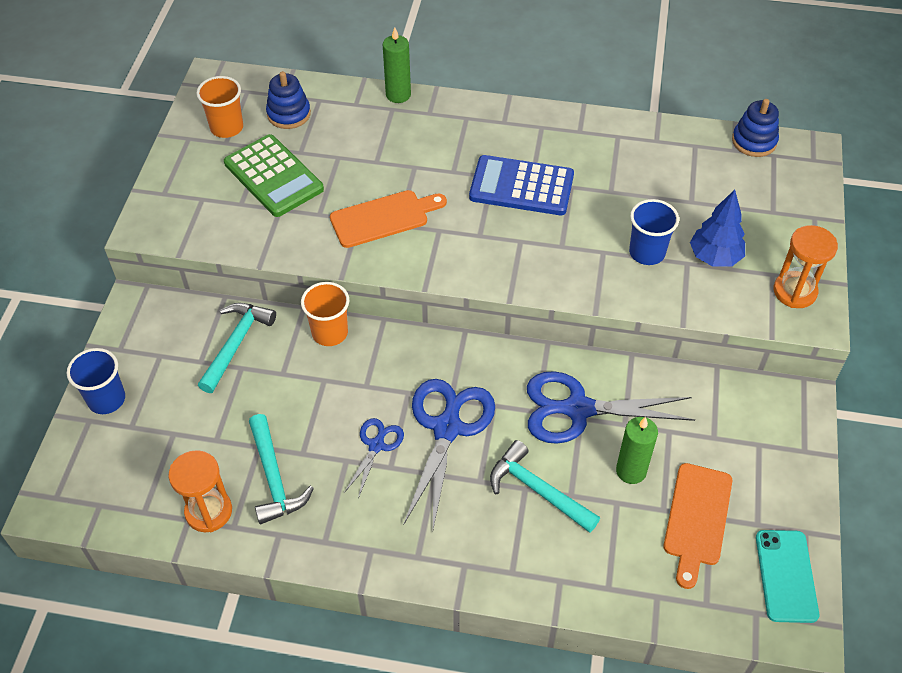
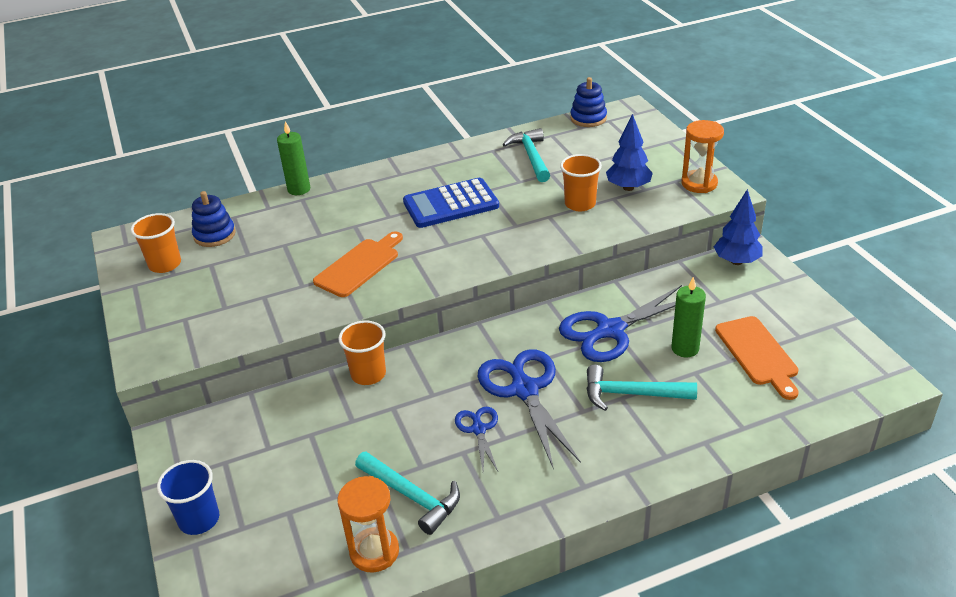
camera: 30 degrees left, 15 degrees down
turquoise hammer [198,303,276,393] -> turquoise hammer moved to [503,128,550,182]
green calculator [224,134,324,217] -> none
blue cup [629,199,679,265] -> orange cup [560,154,602,211]
turquoise phone [756,530,819,623] -> none
none -> blue tree [714,189,763,265]

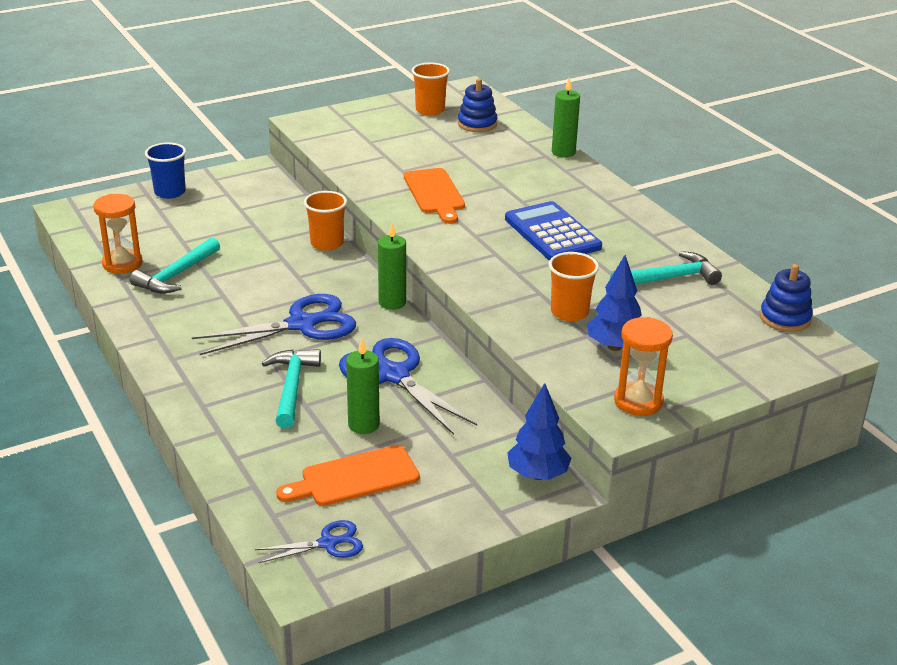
camera: 80 degrees right, 5 degrees down
orange cutting board [313,231,403,297] -> orange cutting board turned 45 degrees clockwise [404,168,465,224]
blue scissors [455,407,498,471] -> blue scissors moved to [255,520,363,563]
none -> green candle [378,223,406,310]

